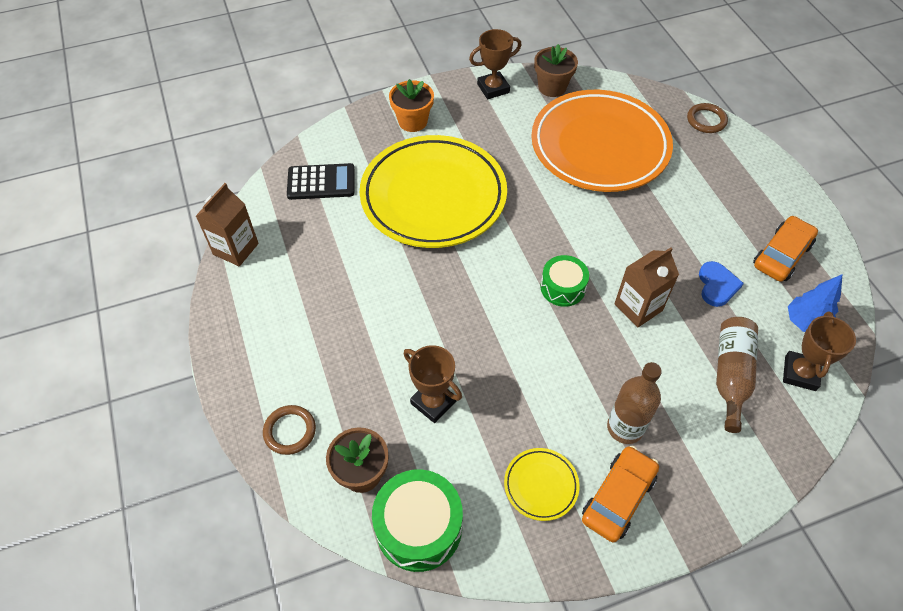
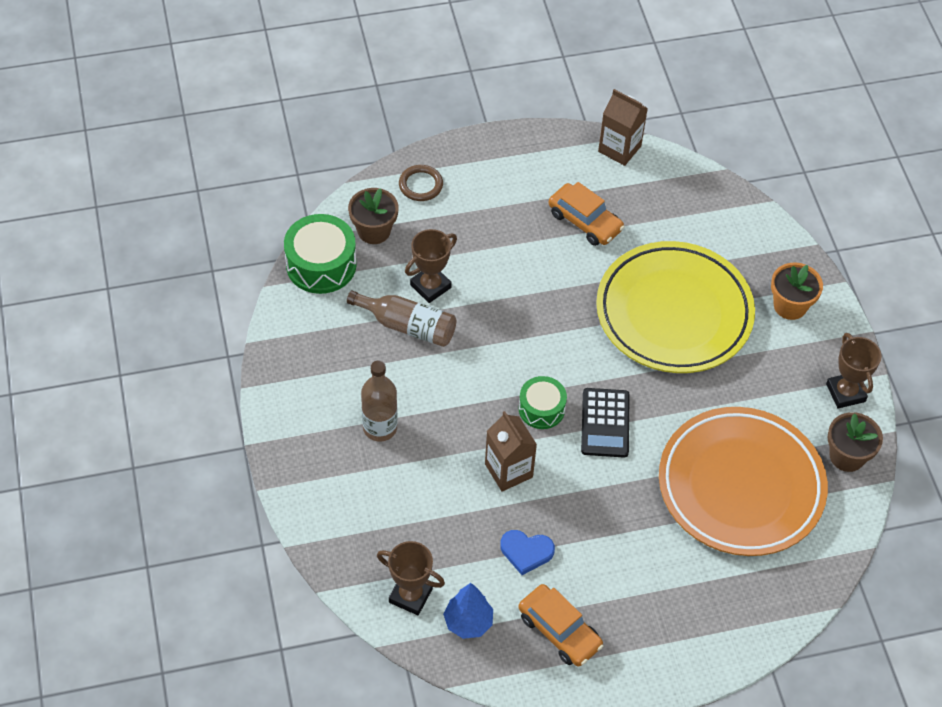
camera: 95 degrees right, 0 degrees up
black calculator [287,163,354,200] -> black calculator moved to [581,388,630,457]
yellow plate [504,448,579,521] -> none
orange car [582,446,659,542] -> orange car moved to [549,182,625,246]
brown ring [687,103,728,133] -> none
brown bottle [716,317,758,433] -> brown bottle moved to [347,290,456,347]

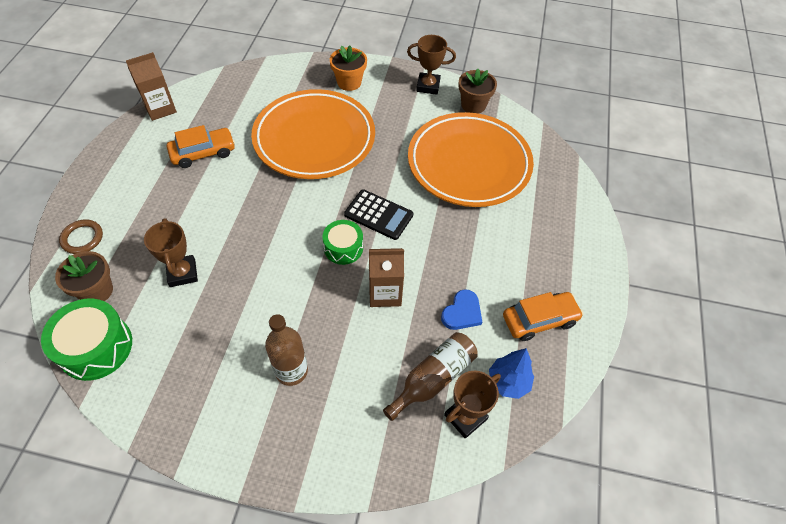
camera: 65 degrees left, 0 degrees up
brown bottle [347,290,456,347] -> brown bottle moved to [383,332,478,421]
yellow plate [596,241,755,373] -> orange plate [251,89,375,179]

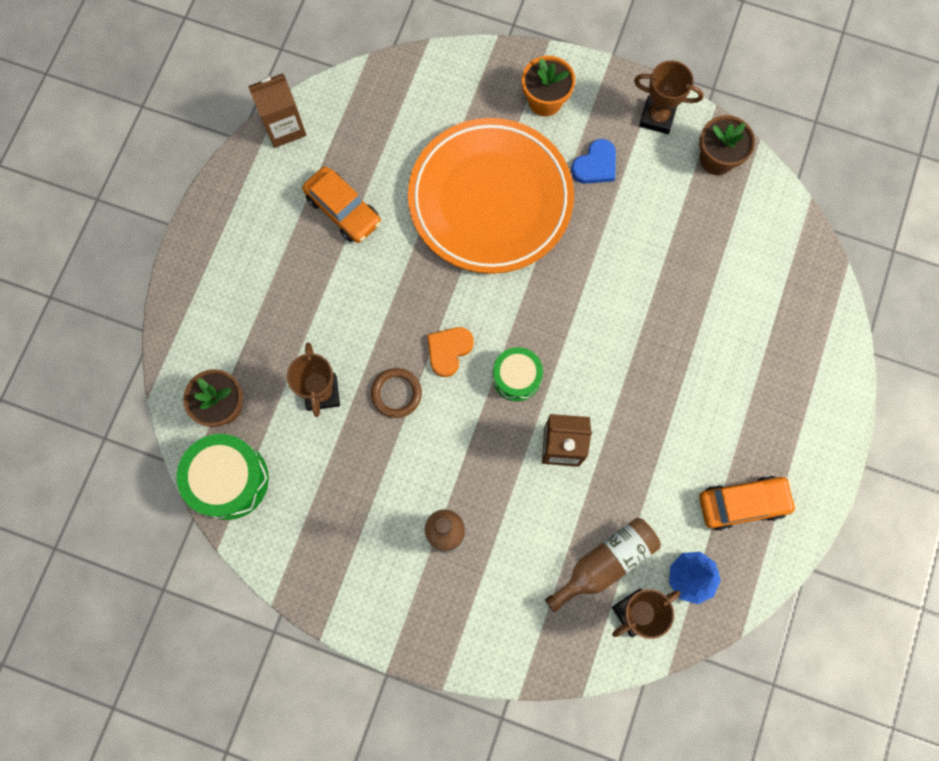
camera: 10 degrees right, 20 degrees up
brown ring [59,219,103,254] -> brown ring moved to [371,368,422,418]
orange car [167,125,235,168] -> orange car turned 60 degrees clockwise [302,167,381,243]
black calculator [344,189,413,240] -> none
orange plate [408,112,534,207] -> none
blue heart [441,289,482,330] -> blue heart moved to [571,139,616,184]
none -> orange heart [427,327,474,377]

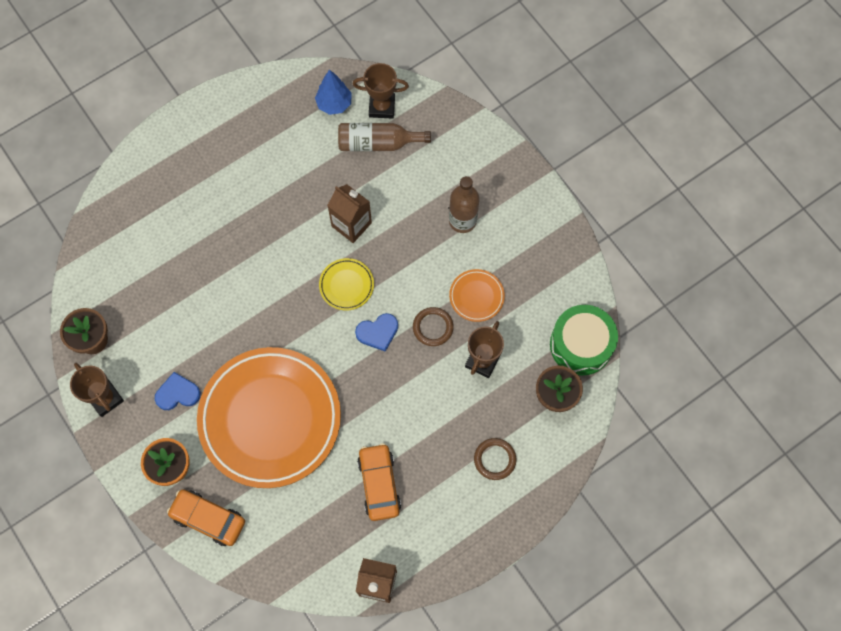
camera: 145 degrees left, 5 degrees down
orange heart [427,327,474,377] -> blue heart [355,313,398,352]
green drum [492,347,543,401] -> yellow plate [319,258,374,311]
orange car [699,476,796,531] -> orange car moved to [167,489,245,546]
none -> orange plate [449,269,505,322]
none -> brown ring [474,438,516,480]

